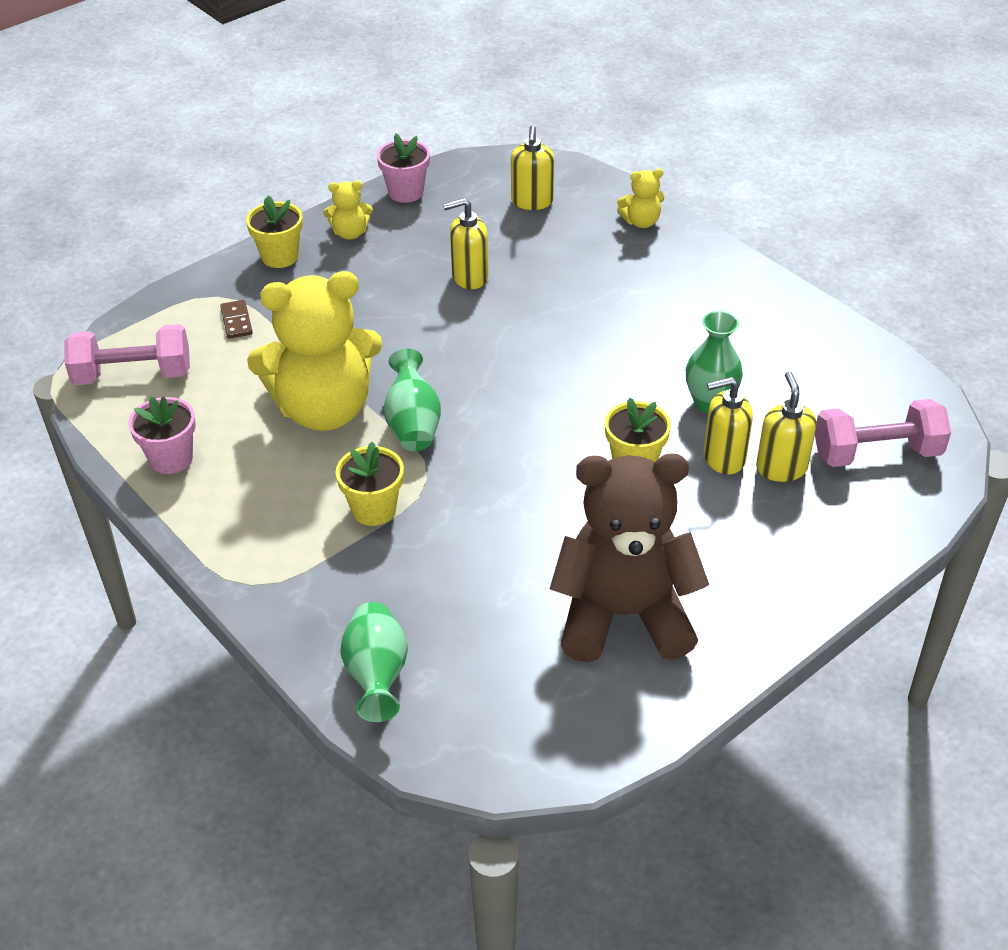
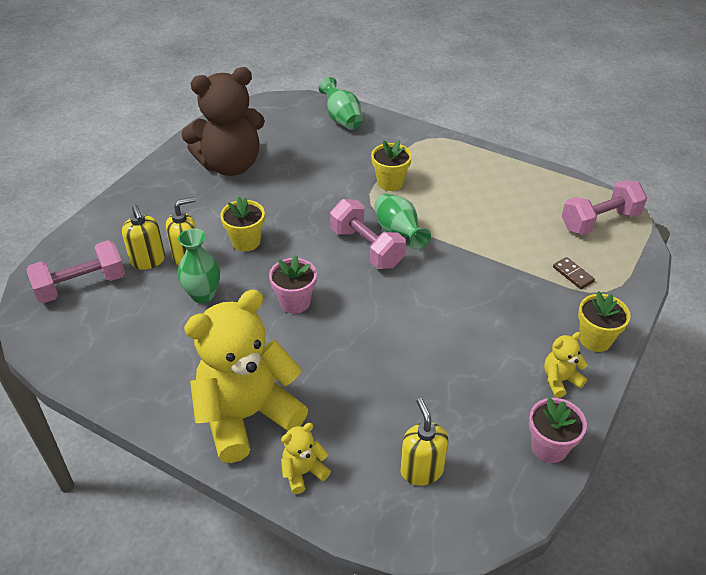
camera: 160 degrees right, 0 degrees up
pink flower pot [128,396,196,474] -> pink flower pot moved to [269,255,317,314]
yellow teddy bear [247,271,382,431] -> yellow teddy bear moved to [184,290,308,463]
yellow soap dispenser [443,198,488,289] -> none
none -> pink dumbbell [330,199,406,269]

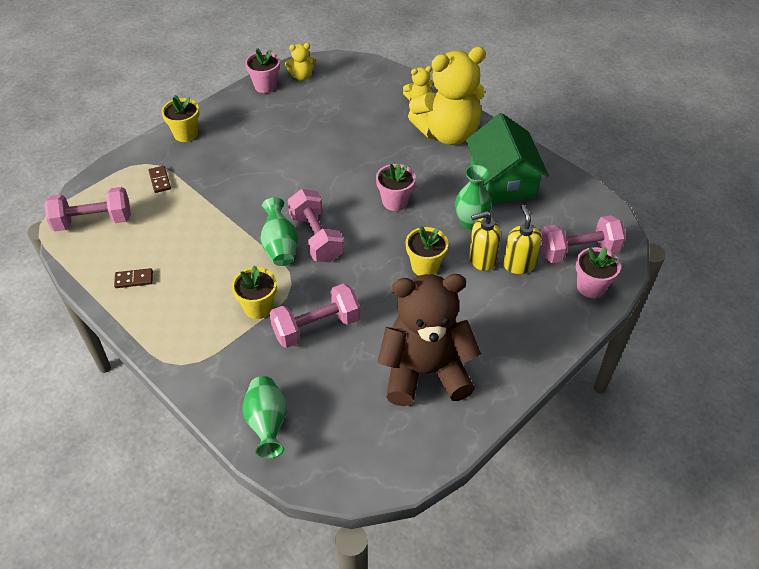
camera: 165 degrees left, 5 degrees up
yellow soap dispenser [400,398,448,485] -> none
yellow teddy bear [544,332,588,398] -> yellow teddy bear moved to [285,43,316,81]
none -> brown domino [114,268,153,288]
none -> pink dumbbell [270,283,360,348]
none -> green house [466,113,549,204]
none -> pink flower pot [576,247,621,298]

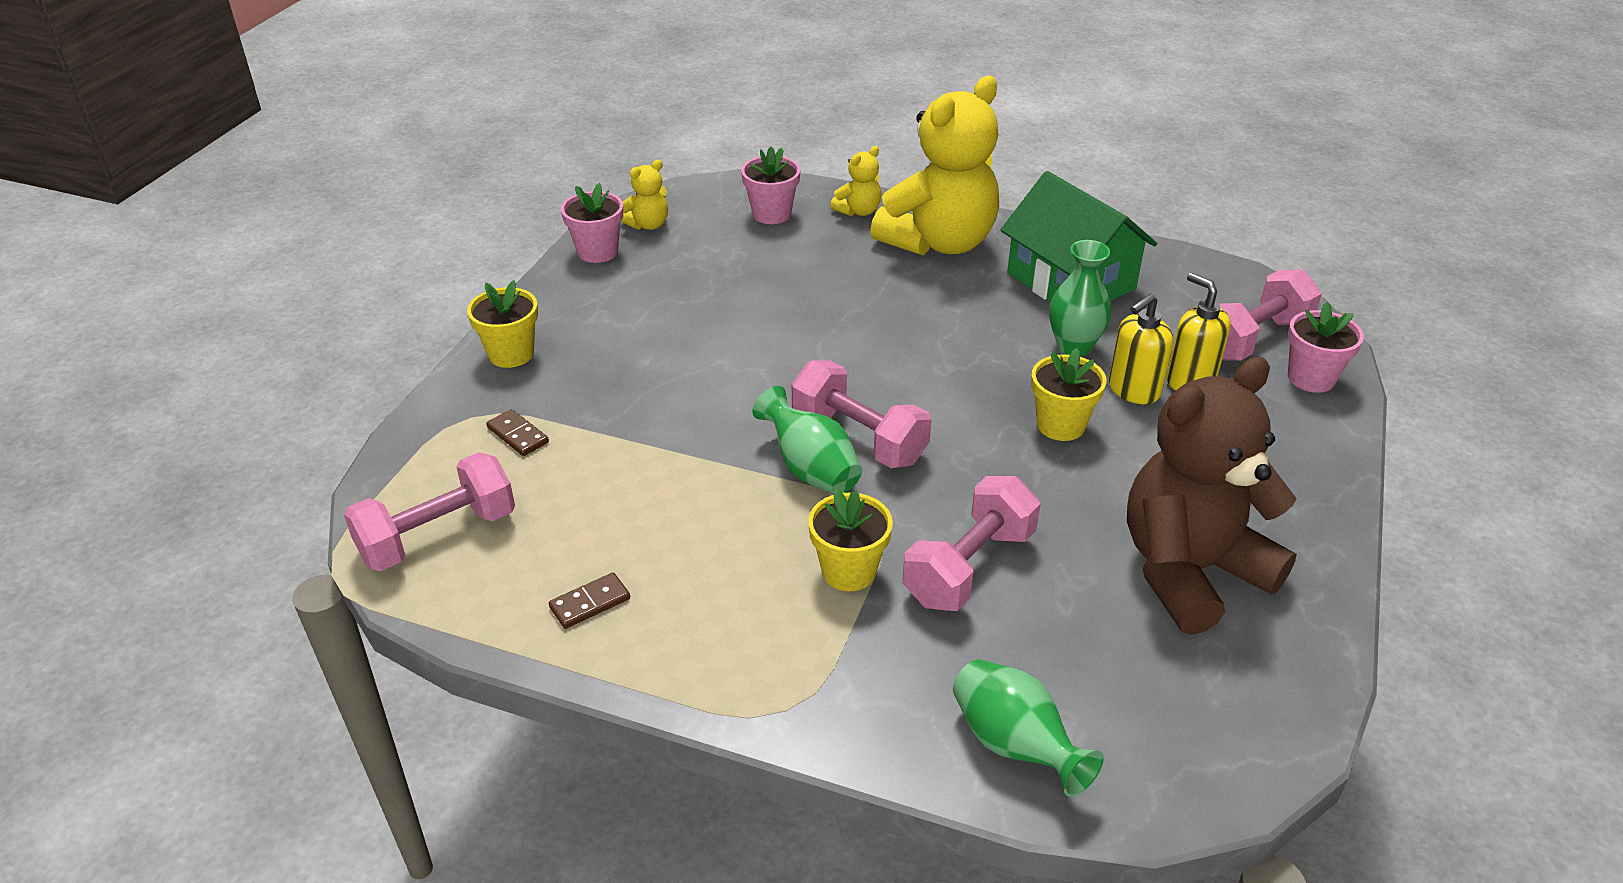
camera: 25 degrees left, 10 degrees down
pink flower pot [376,163,416,211] -> pink flower pot moved to [741,147,800,224]

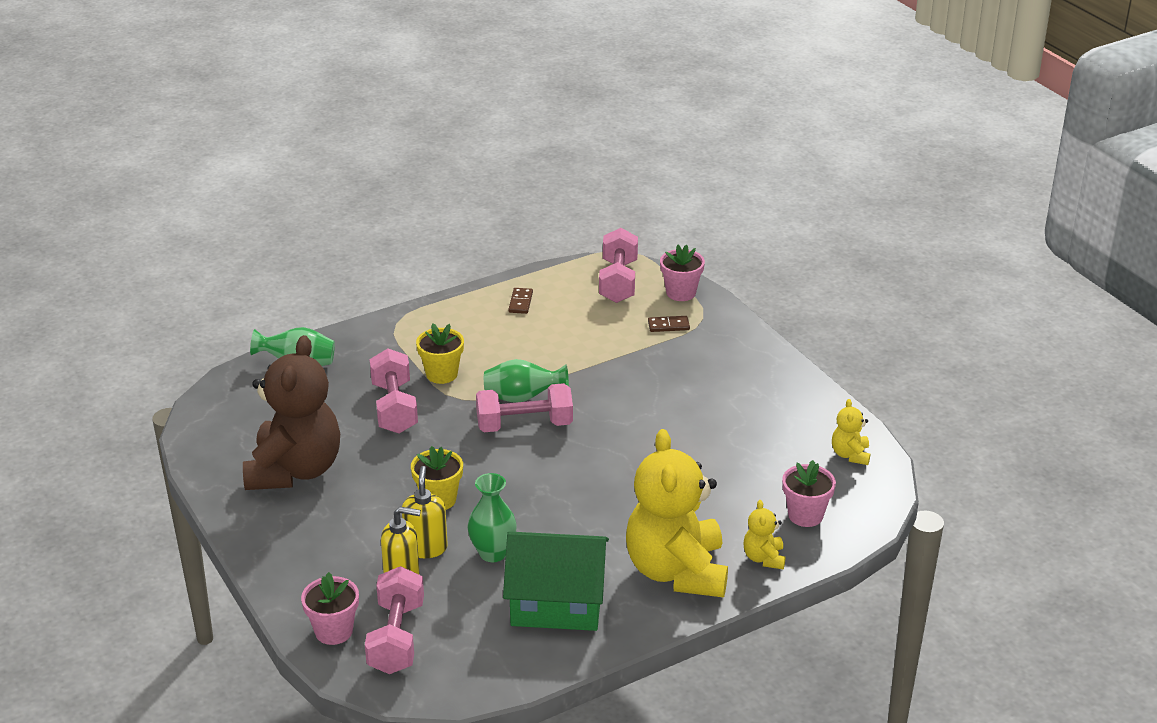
camera: 130 degrees right, 5 degrees down
yellow flower pot [467,280,538,368] -> none
pink flower pot [561,183,623,263] -> pink flower pot moved to [660,244,705,301]

